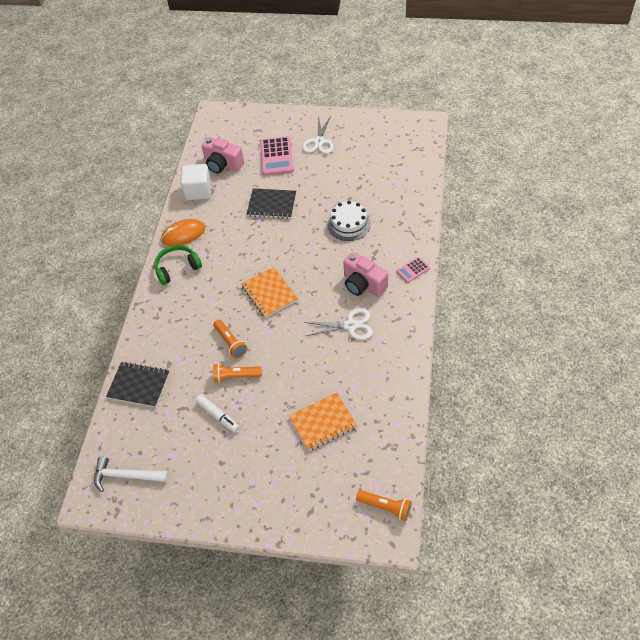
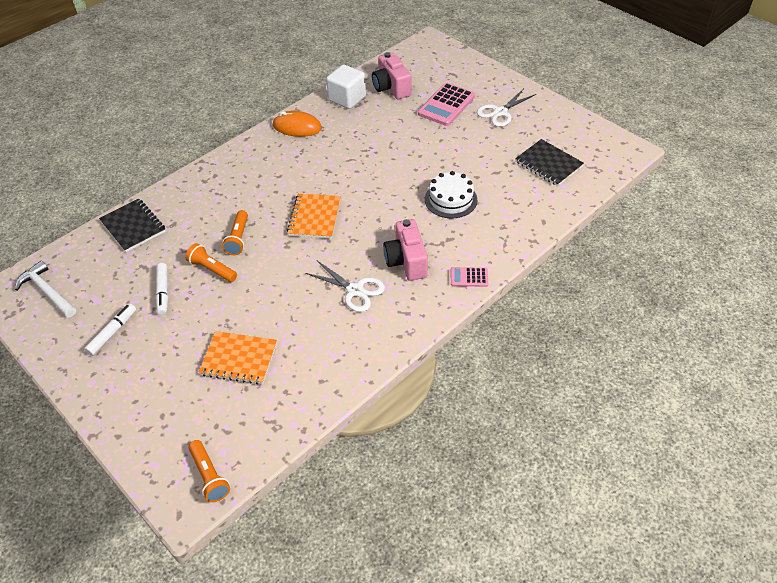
camera: 35 degrees right, 5 degrees down
green headphones [154,245,202,285] -> none
black notebook [247,188,296,219] -> black notebook moved to [515,139,584,186]
none -> white marker [84,304,136,356]

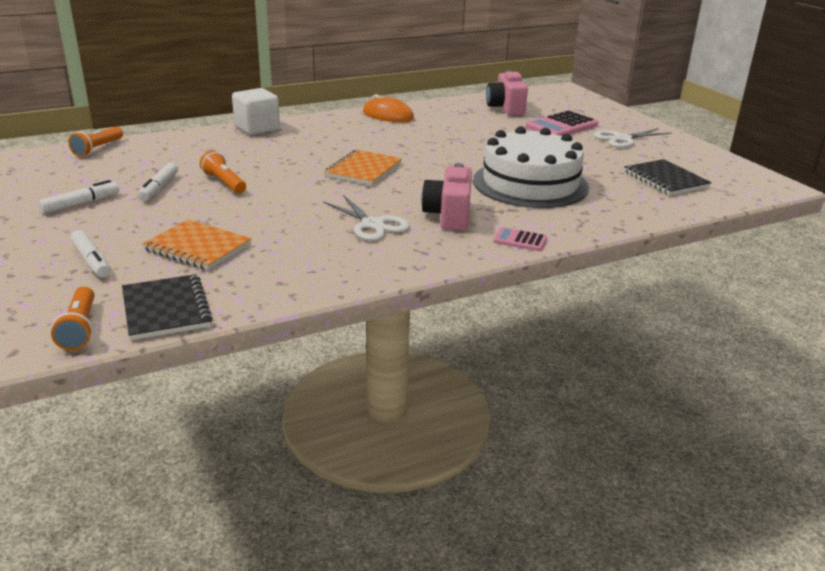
camera: 15 degrees right, 20 degrees down
white hammer [15,260,76,317] -> none
black notebook [99,199,166,252] -> black notebook moved to [122,274,213,340]
orange flashlight [222,210,248,255] -> orange flashlight moved to [68,127,123,157]
white cube [326,64,366,109] -> white cube moved to [232,88,280,135]
white cake [425,171,477,218] -> white cake [473,126,589,208], size x1.77
none -> white marker [71,230,110,278]

